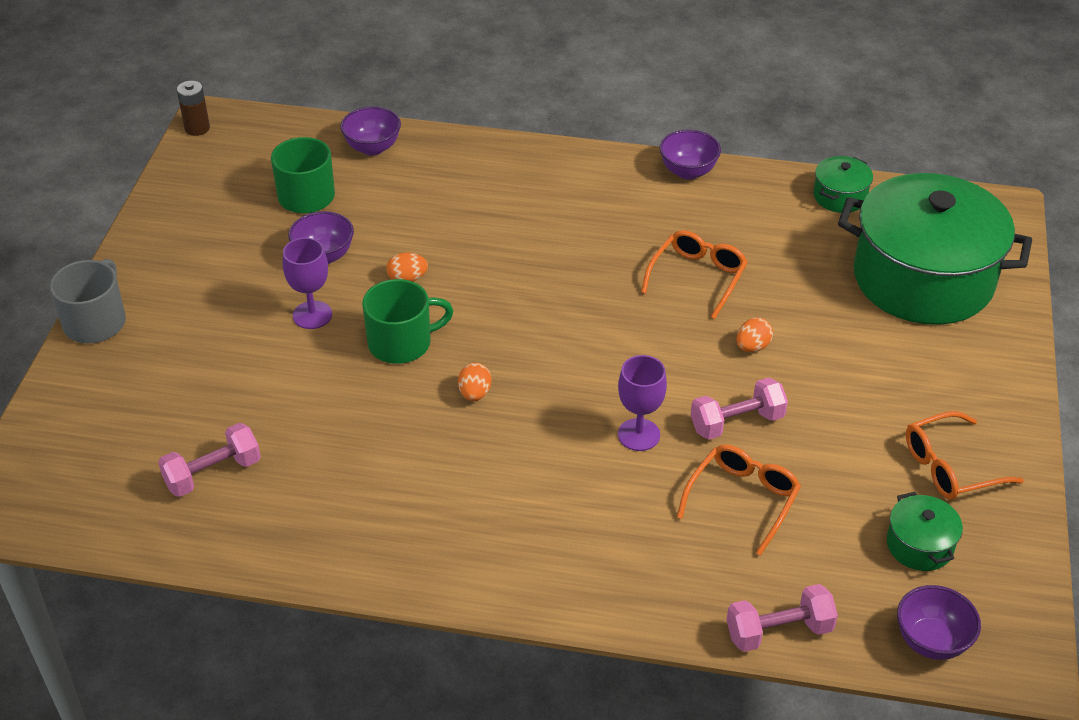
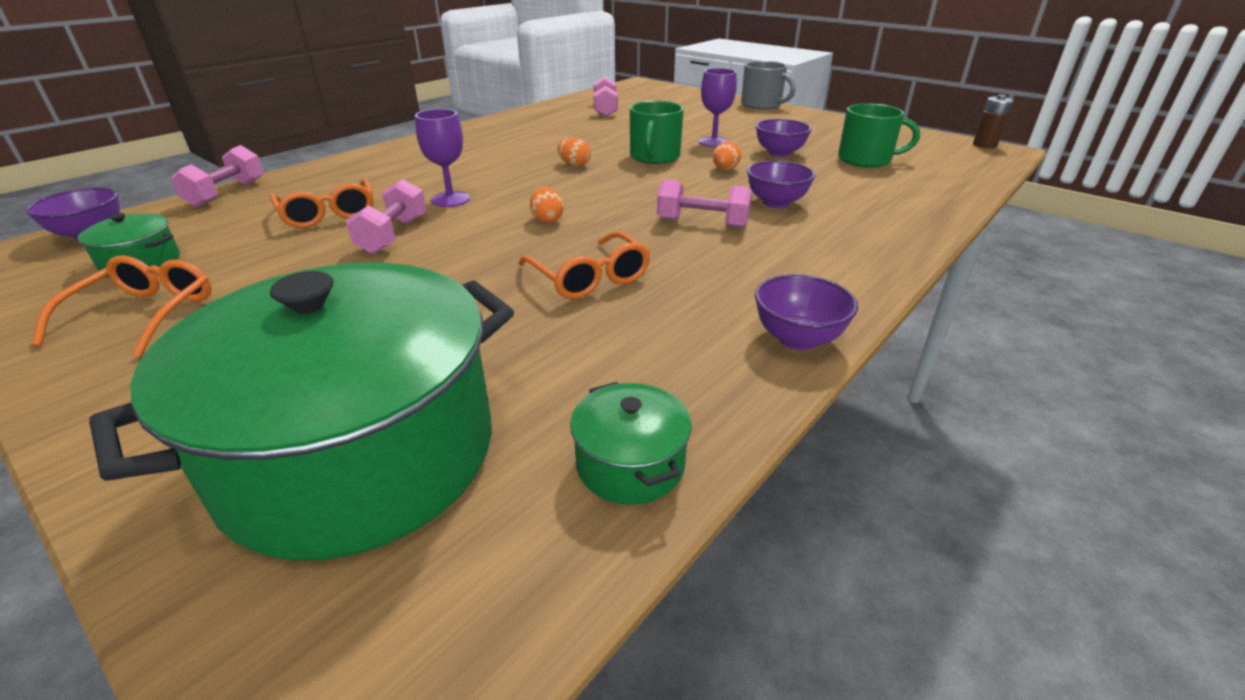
camera: 120 degrees right, 10 degrees down
purple bowl [340,106,401,156] -> purple bowl moved to [747,161,815,208]
orange egg [736,318,773,352] -> orange egg moved to [530,187,564,223]
none -> pink dumbbell [657,179,752,228]

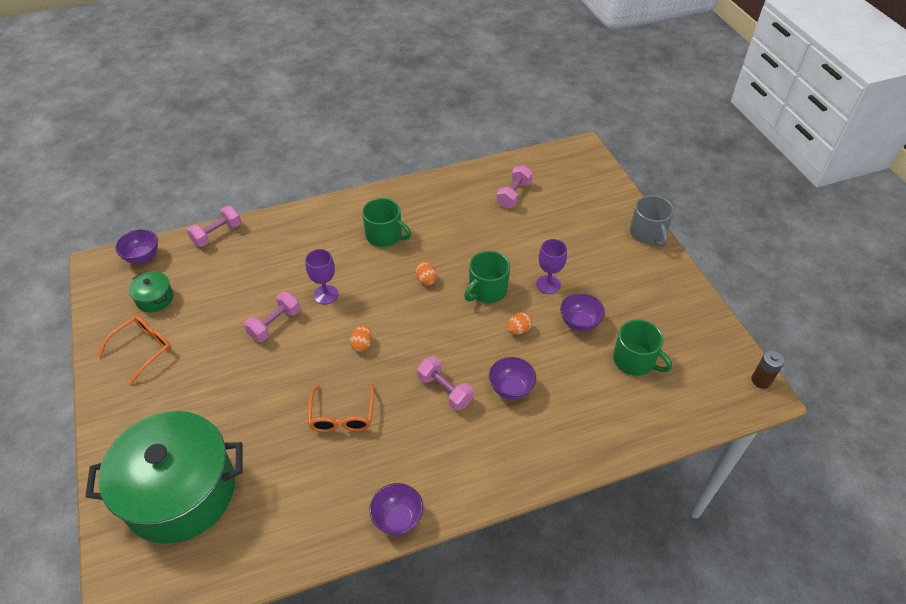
camera: 30 degrees right, 15 degrees up
orange glasses [270,178,374,228] -> none
green pot [570,382,692,505] -> none
none -> green mug [362,198,411,247]

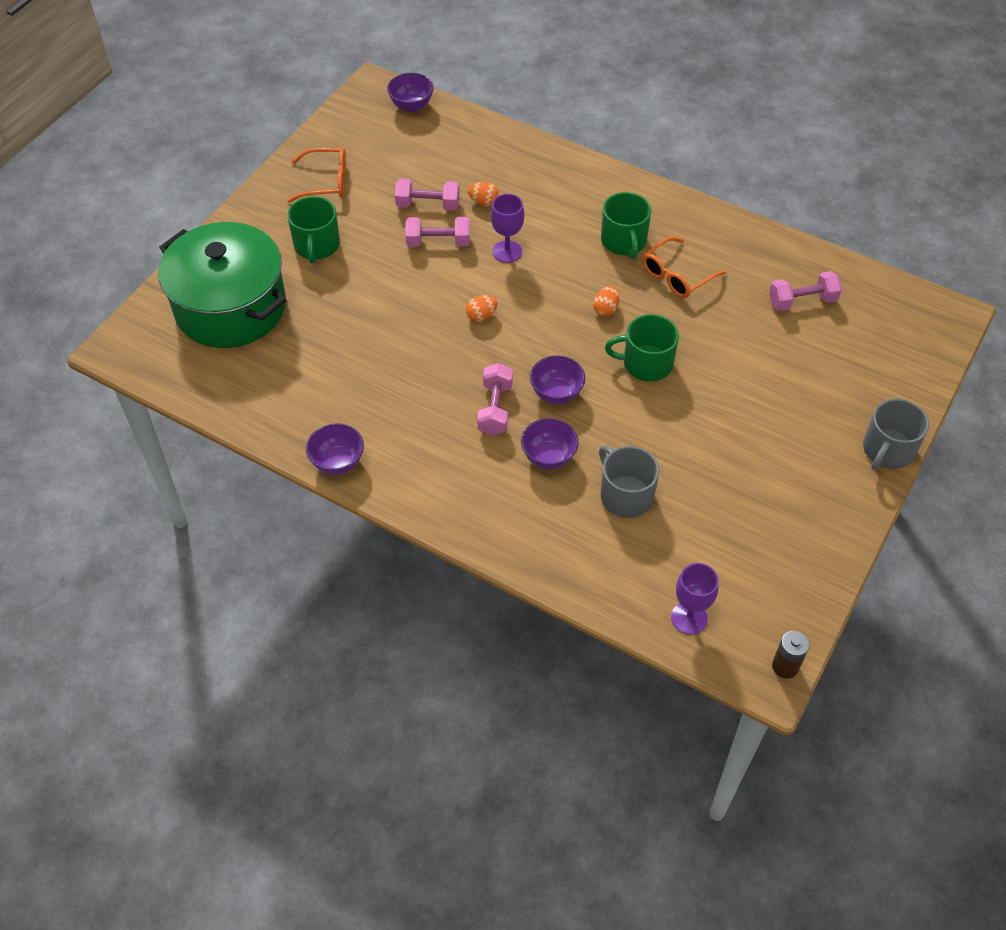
camera: 50 degrees right, 5 degrees up
green pot [129,271,174,312] -> none
pink dumbbell [187,206,241,247] -> pink dumbbell moved to [395,178,460,211]
orange glasses [308,383,374,432] -> orange glasses moved to [643,237,726,298]
orange egg [507,312,532,335] -> orange egg moved to [468,182,499,206]
purple goblet [536,239,567,294] -> purple goblet moved to [671,563,719,634]
purple bowl [560,293,605,332] -> purple bowl moved to [530,355,585,404]
green mug [613,319,672,376] -> green mug moved to [287,196,340,264]
none -> grey mug [599,445,659,518]

